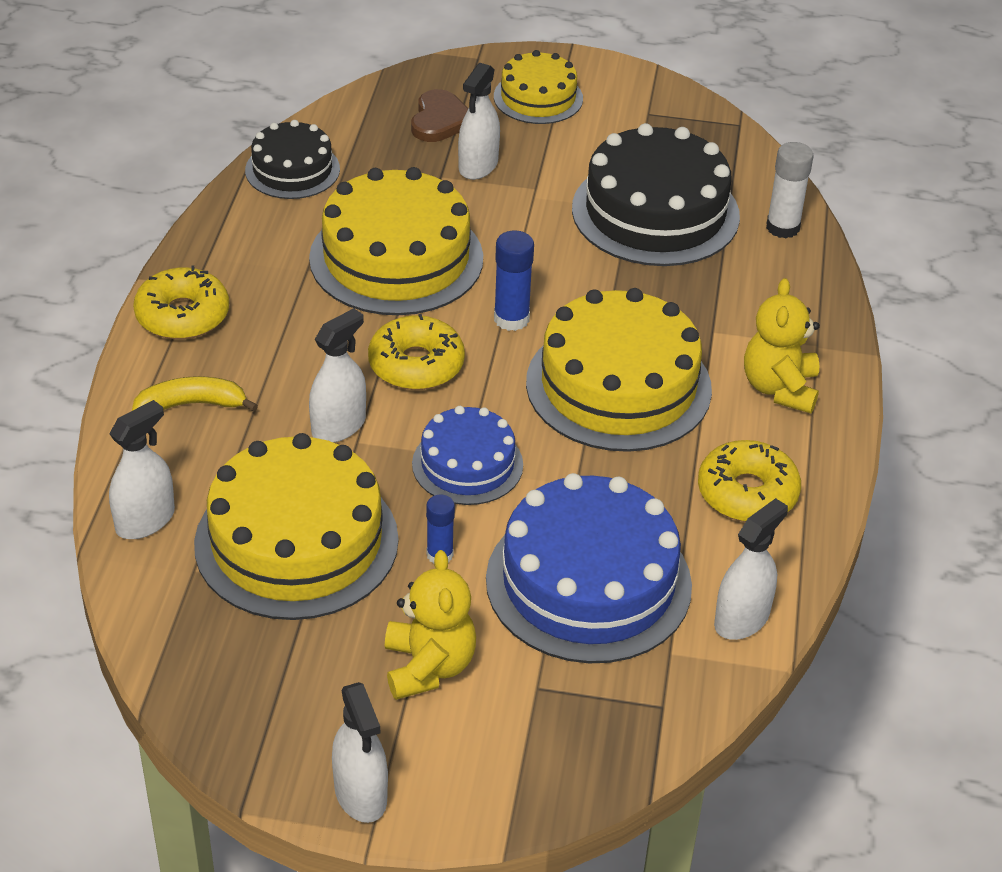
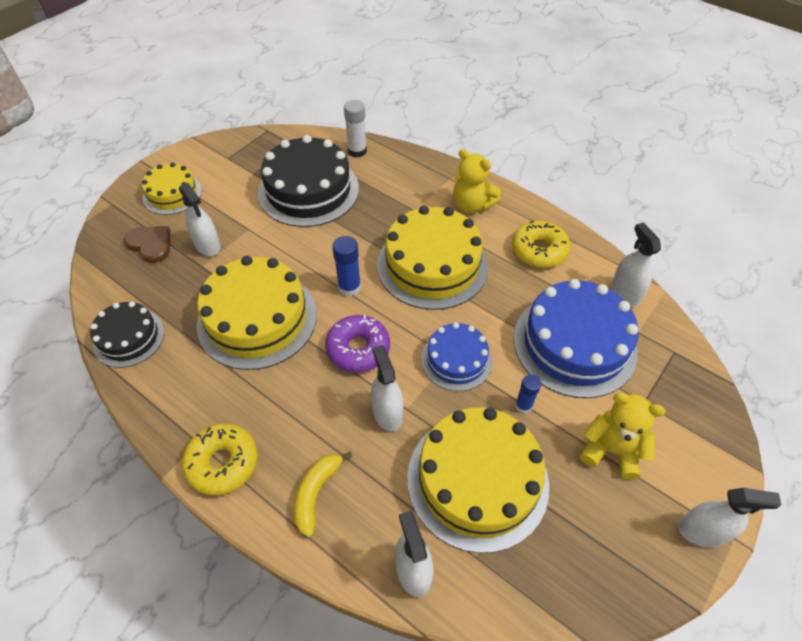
camera: 60 degrees left, 10 degrees up
yellow donut [368,314,465,390] -> purple donut [325,315,390,373]

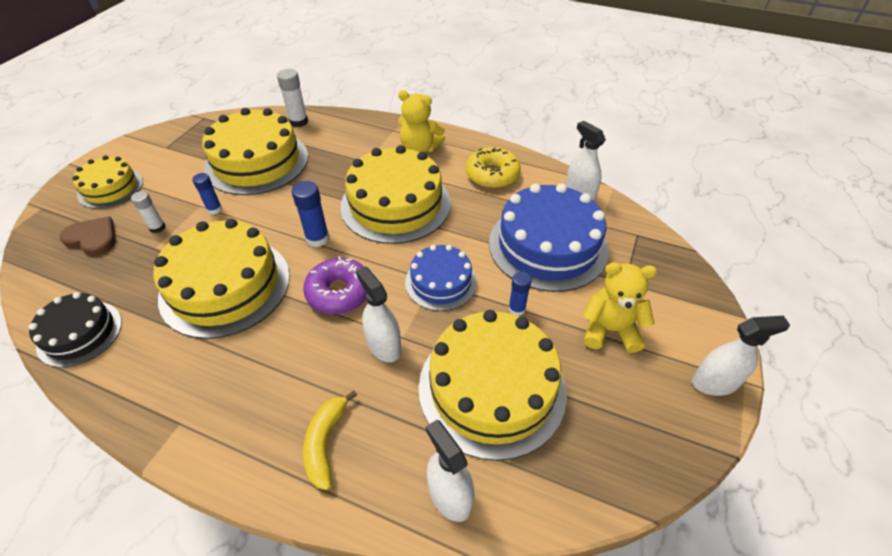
camera: 15 degrees left, 5 degrees down
white spray bottle [179,182,221,256] -> white glue stick [131,191,166,233]
yellow donut [182,424,258,495] -> none
black cake [258,135,359,227] -> yellow cake [202,108,308,195]
none -> blue glue stick [193,173,222,215]

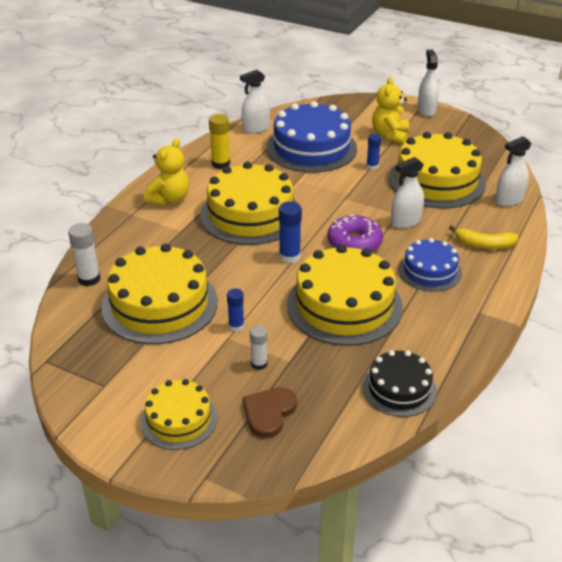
camera: 85 degrees left, 10 degrees down
blue cake [405,245,477,311] -> blue cake moved to [398,238,462,292]
yellow donut [466,147,521,188] -> yellow glue stick [209,114,230,169]

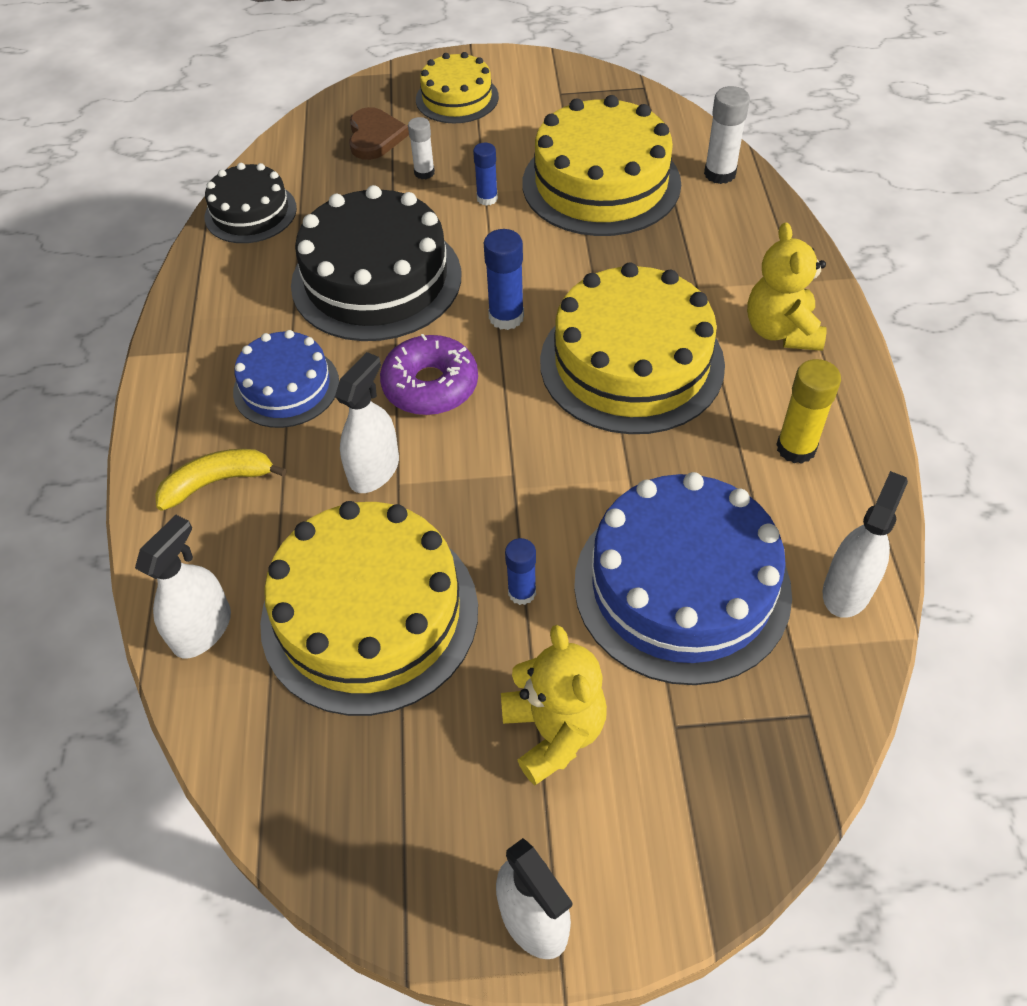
camera: 150 degrees right, 15 degrees up
yellow cake [287,244,403,346] -> black cake [291,185,461,341]

